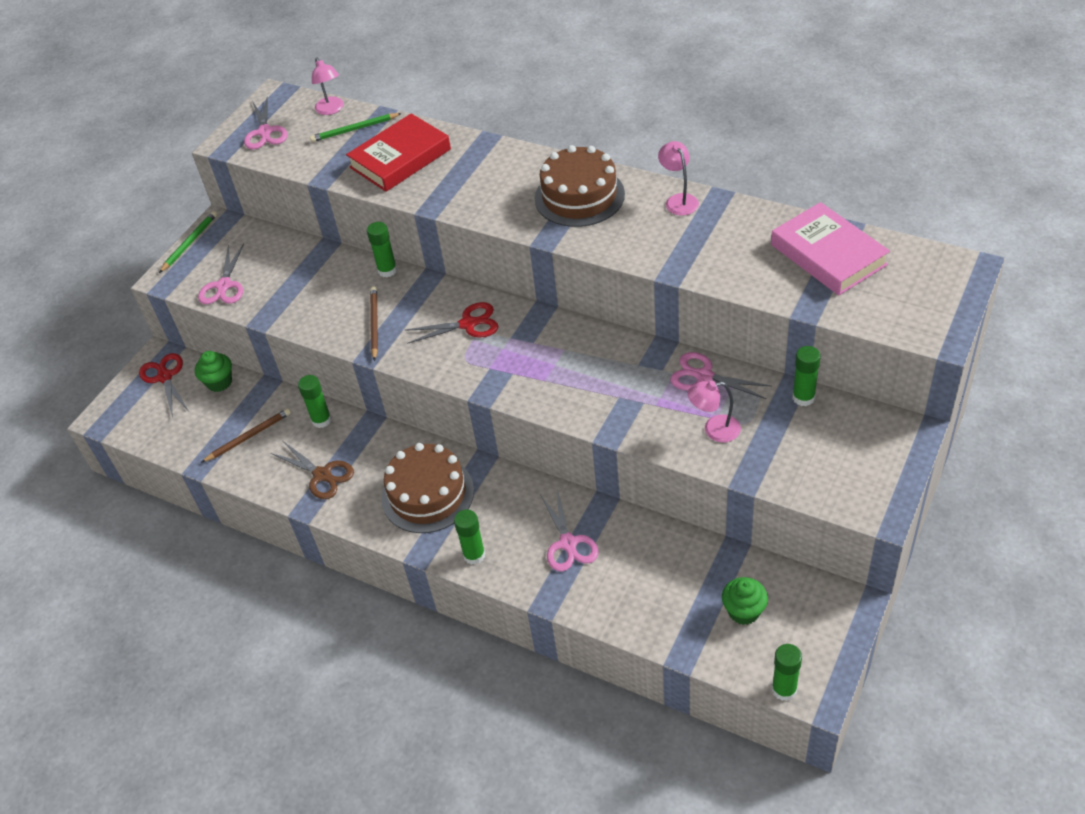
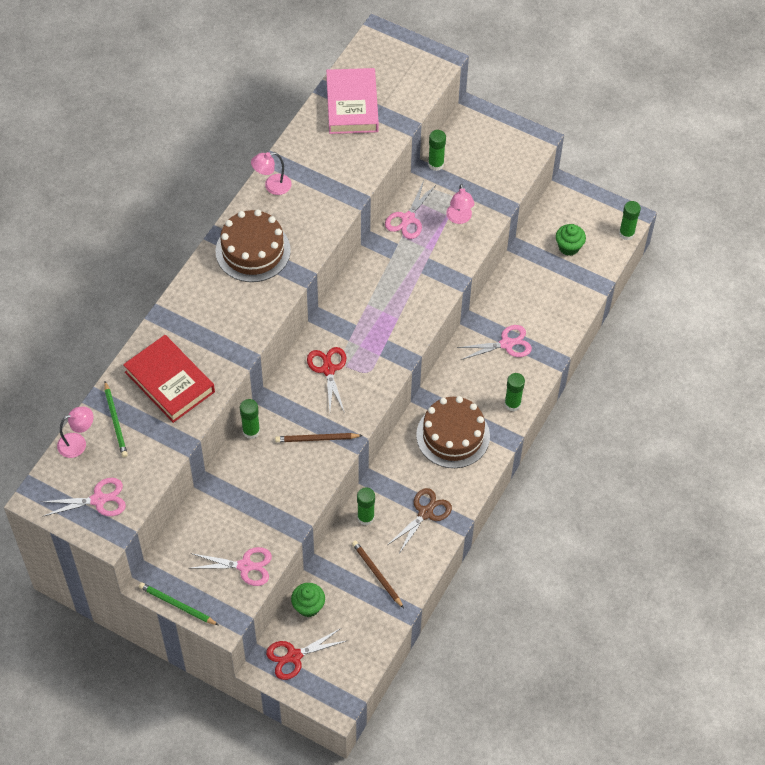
camera: 95 degrees left, 10 degrees up
pink book [771,202,890,295] -> pink book turned 60 degrees counterclockwise [326,68,379,134]

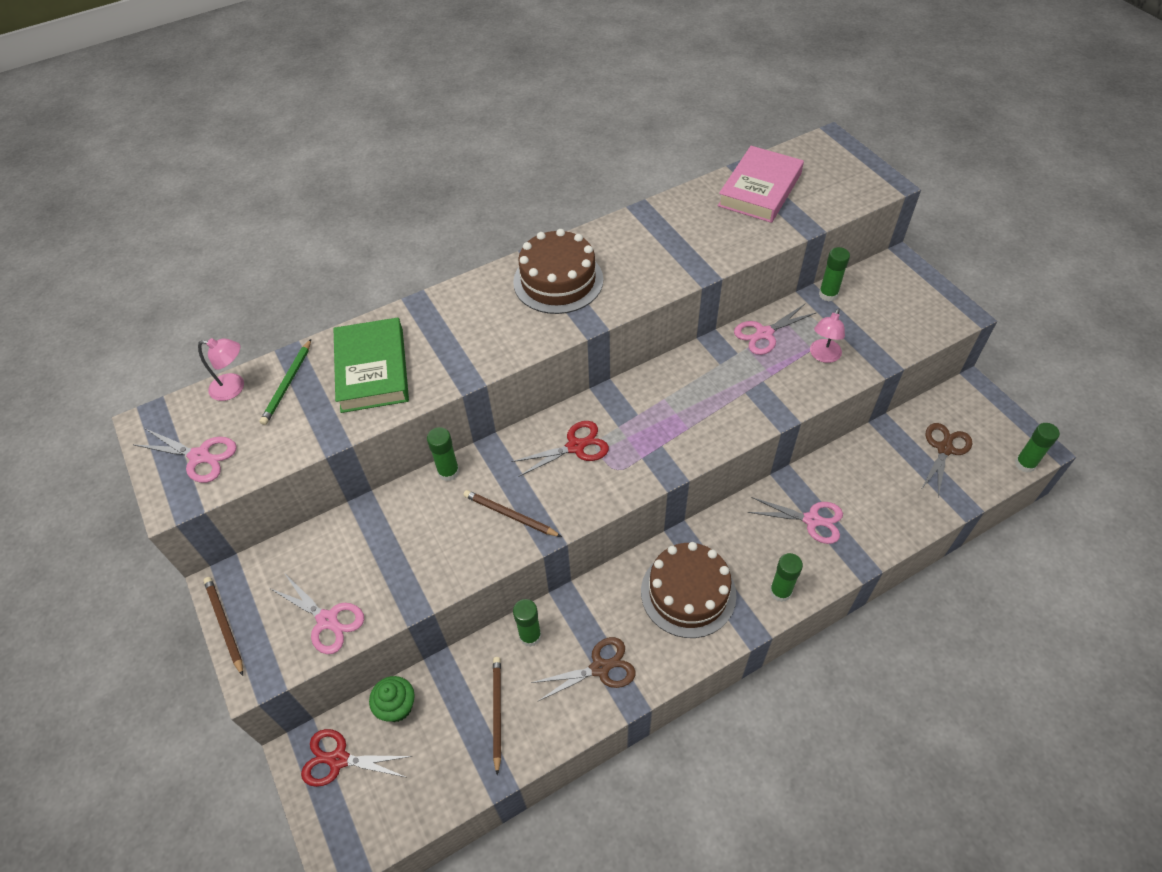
camera: 35 degrees right, 5 degrees down
red book [123,335,215,423] -> green book [333,317,409,413]
green pencil [139,582,218,625] -> brown pencil [203,577,243,676]
pink lamp [251,152,292,195] -> none
red scissors [307,347,346,413] -> red scissors turned 45 degrees clockwise [511,421,609,477]
green cupcake [556,224,586,256] -> brown scissors [921,423,973,497]

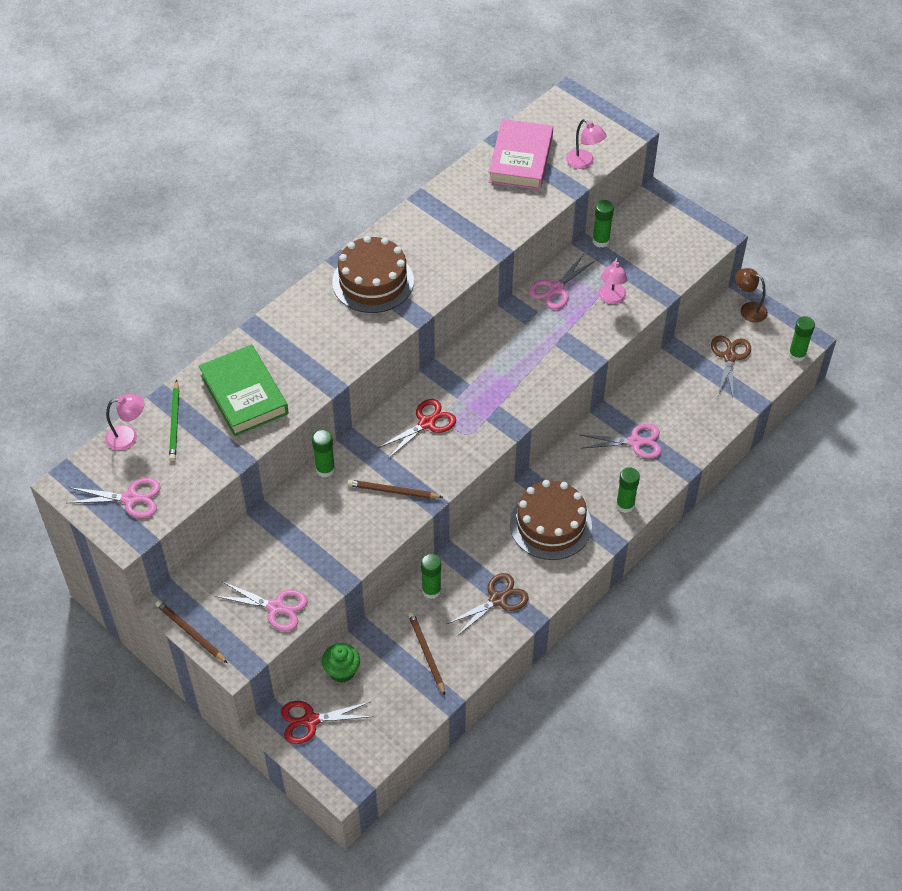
camera: 20 degrees left, 0 degrees up
none -> pink lamp [566,119,607,169]
none -> brown lamp [735,268,768,323]

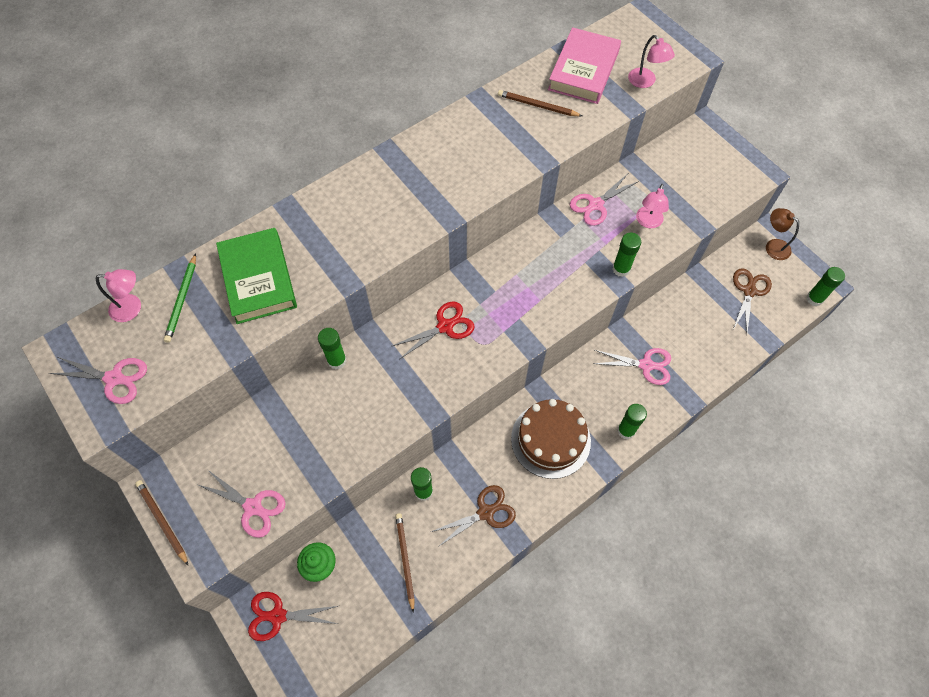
camera: 10 degrees right, 10 degrees up
brown cake [332,236,414,313] -> none
brown pencil [347,480,443,499] -> brown pencil moved to [498,90,582,116]
green glue stick [592,200,614,247] -> green glue stick moved to [612,233,641,277]

